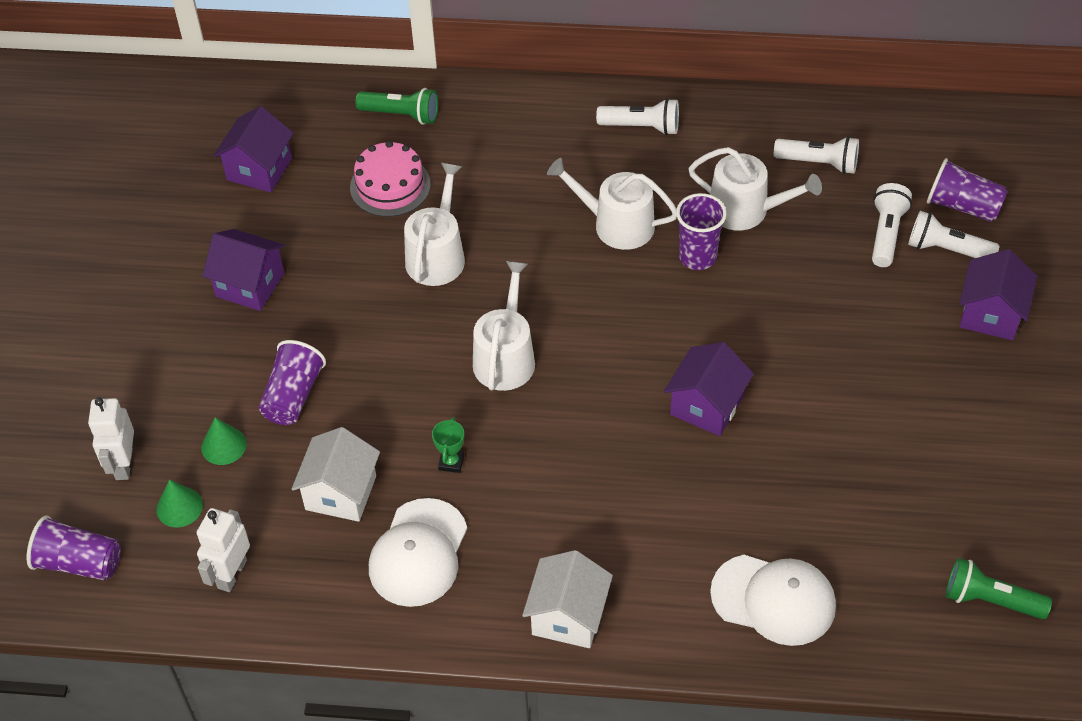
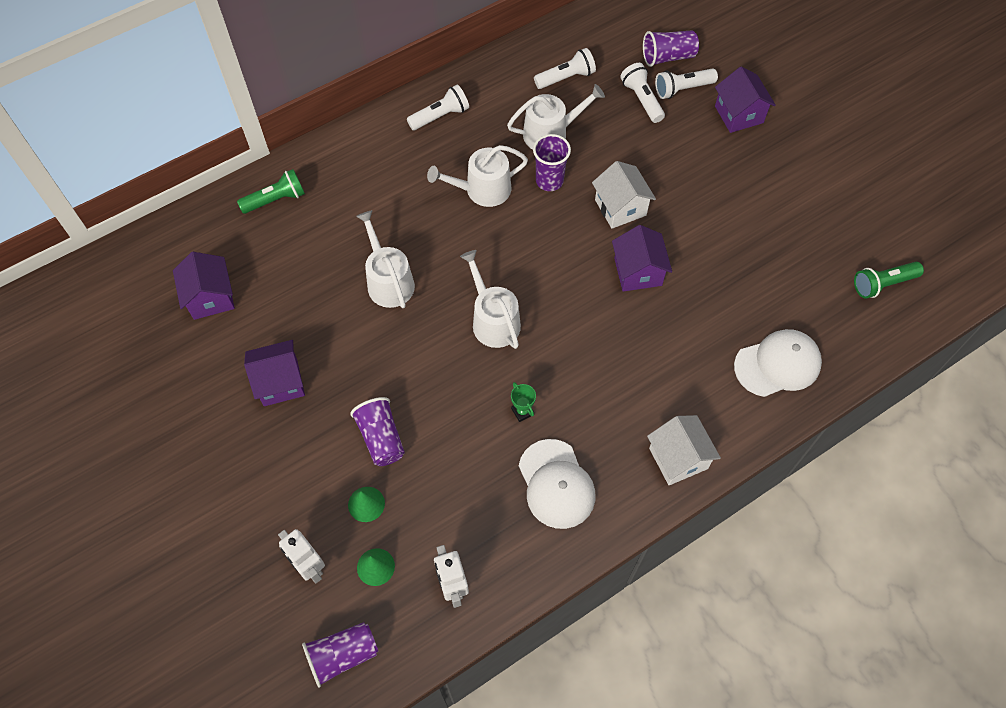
camera: 40 degrees left, 10 degrees up
white house [292,427,380,522] -> white house moved to [592,161,656,229]
pink cake [350,141,431,217] -> none

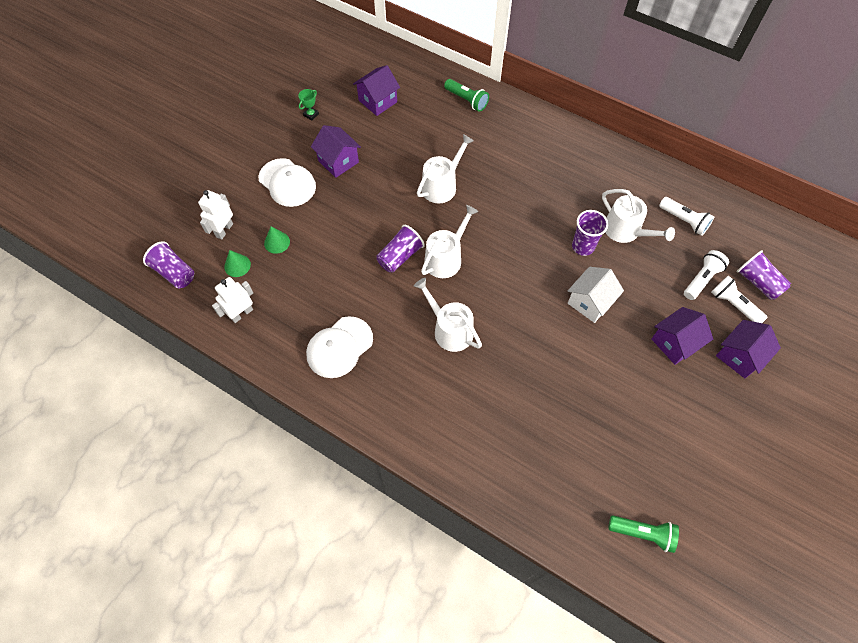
camera: 65 degrees right, 0 degrees up
purple cup [350,397,405,466] -> purple cup moved to [376,225,425,273]
white flashlight [407,85,469,130] -> none
white watering can [427,145,528,207] -> white watering can moved to [414,278,482,352]
green trophy [511,382,536,422] -> green trophy moved to [298,89,319,121]
purple house [612,225,672,292] -> purple house moved to [652,307,713,365]
white house [647,415,721,485] -> none
white cap [734,329,822,397] -> white cap moved to [259,158,316,207]
green flashlight [854,262,924,299] -> green flashlight turned 150 degrees clockwise [608,515,679,553]

